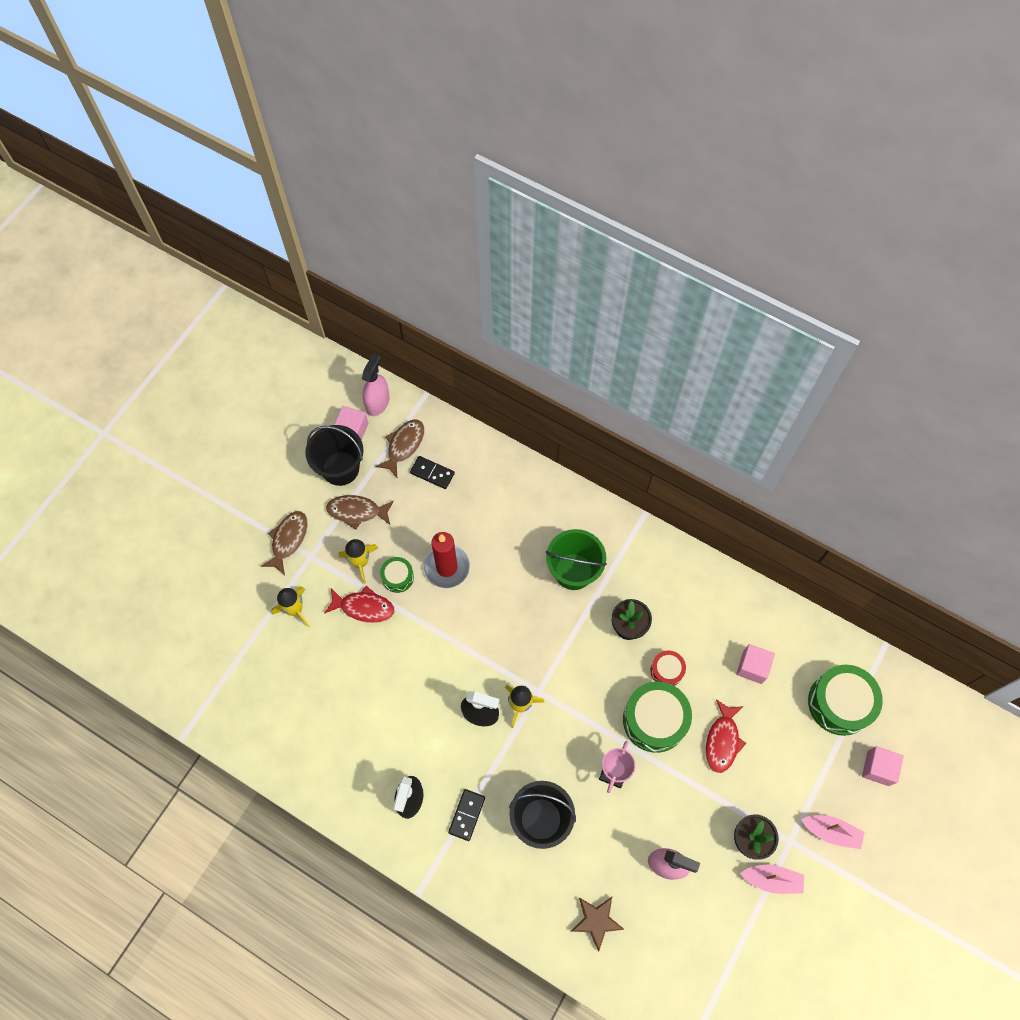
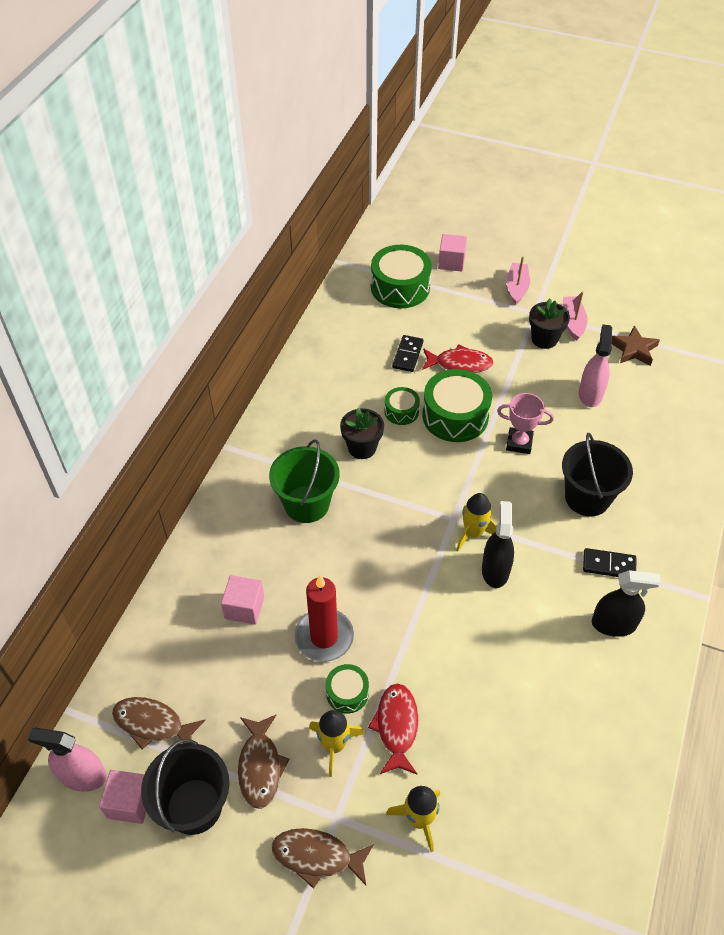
camera: 100 degrees left, 15 degrees down
black domino [410,456,455,489] -> black domino moved to [392,335,423,372]
brown star [571,897,625,951] -> brown star moved to [612,326,660,366]
red drum [650,651,686,686] -> green drum [384,387,420,425]
pink cube [736,644,775,684] -> pink cube moved to [221,575,264,625]

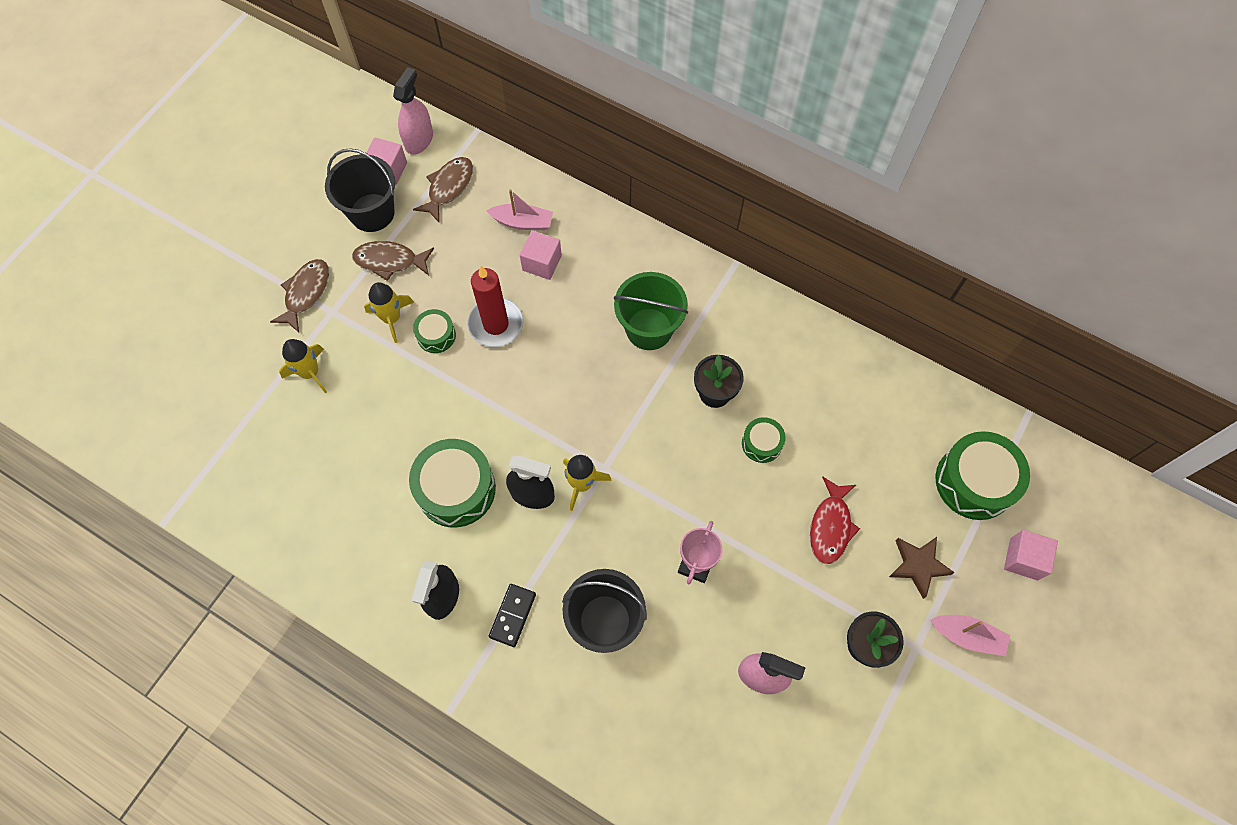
camera: 100 degrees right, 15 degrees up
red fish [368,684,419,774] -> none
black domino [392,335,423,372] -> none
green drum [423,369,492,442] -> green drum moved to [409,439,496,527]
pink boat [563,291,587,341] -> pink boat moved to [487,189,553,230]
brown star [612,326,660,366] -> brown star moved to [889,537,955,599]

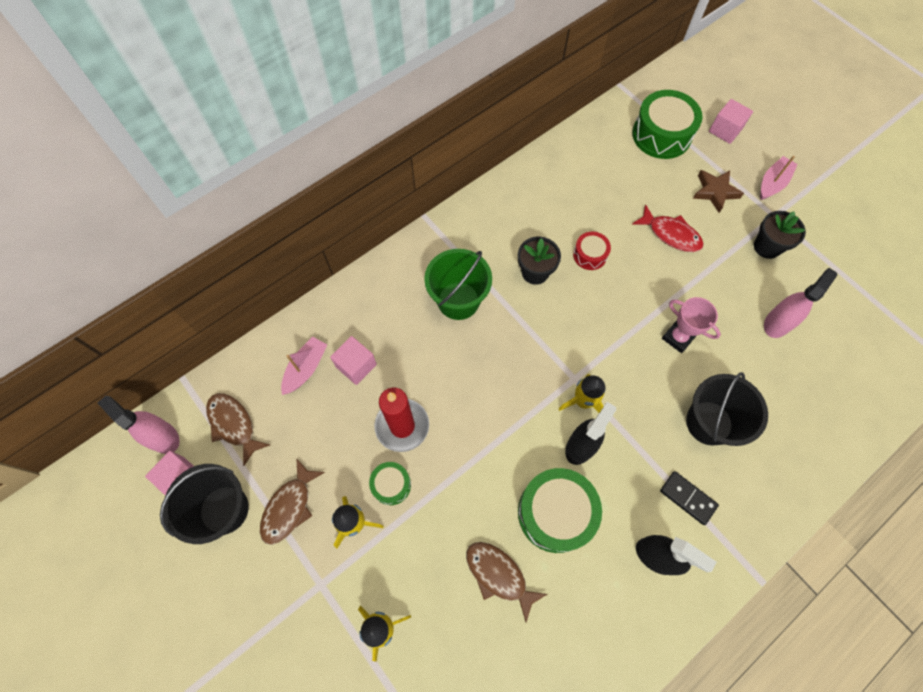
camera: 70 degrees left, 0 degrees up
brown fish [270,259,329,332] -> brown fish moved to [466,542,547,622]
green drum [742,417,786,463] -> red drum [573,232,611,270]

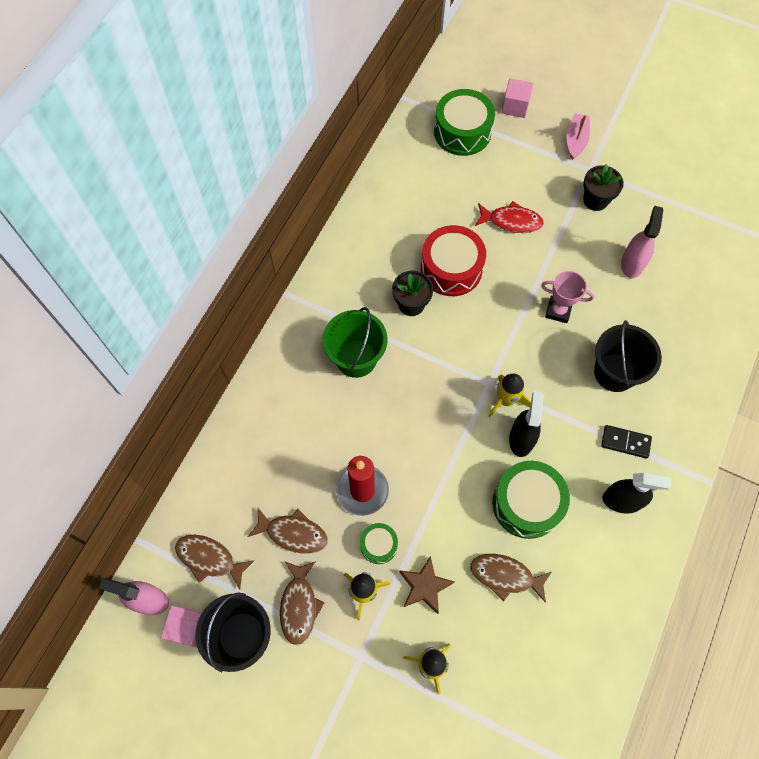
camera: 25 degrees left, 0 degrees up
pink boat [281,337,327,395] -> none
pink cube [330,336,377,385] -> none
red drum [573,232,611,270] -> red drum [421,225,486,296], size x1.90
brown star [693,170,744,213] -> brown star moved to [399,556,454,614]
none -> brown fish [248,508,328,554]

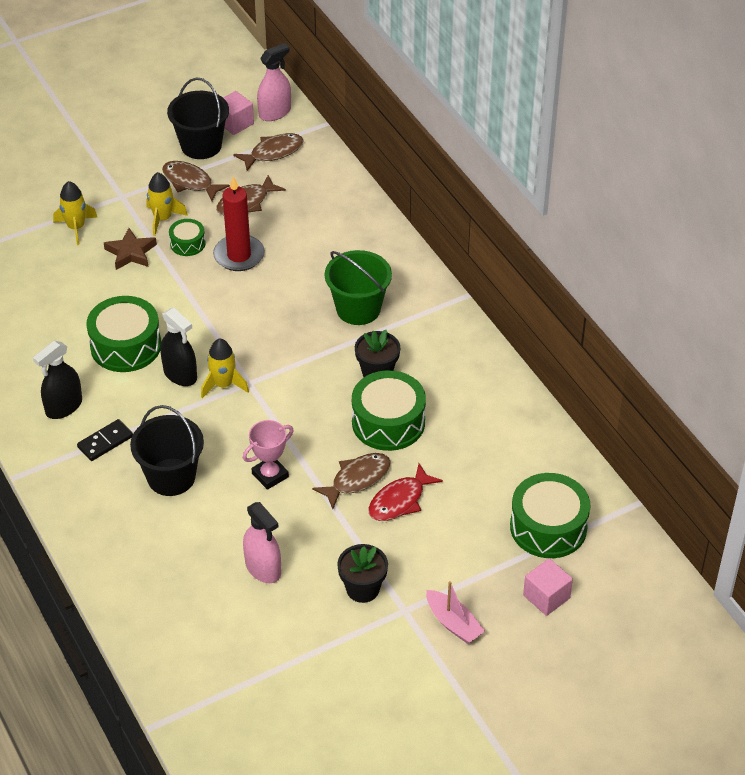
camera: 125 degrees right, 20 degrees down
red drum [421,225,486,296] -> green drum [352,370,426,451]
brown fish [470,554,551,603] -> brown fish moved to [312,453,391,509]

